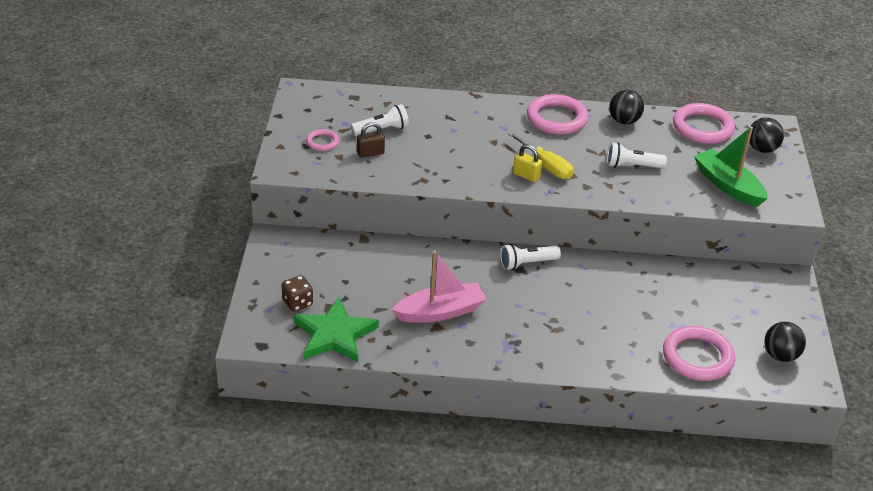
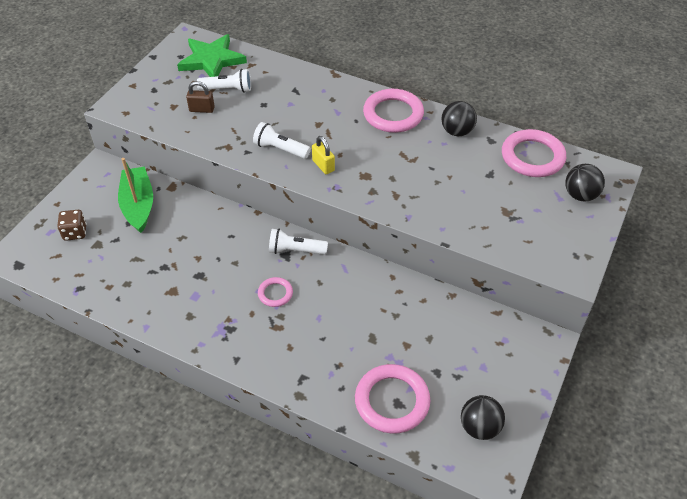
camera: 25 degrees right, 10 degrees up
green star [293,297,379,362] -> green star moved to [177,34,247,77]
pink ring [306,129,339,151] -> pink ring moved to [258,277,293,307]
pink boat [392,250,487,323] -> none
yellow screwdriver [507,131,574,179] -> none
white flashlight [607,142,667,168] -> white flashlight moved to [253,122,311,159]
green boat [694,126,768,207] -> green boat moved to [118,158,153,233]

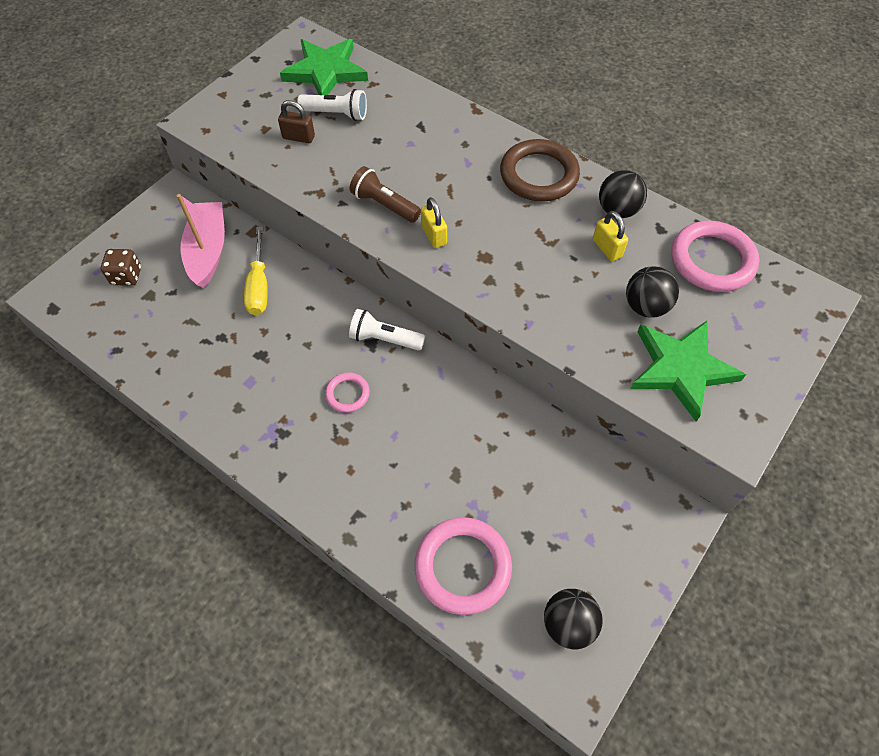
camera: 10 degrees right, 10 degrees up
green boat [118,158,153,233] -> pink boat [176,194,225,288]
white flashlight [253,122,311,159] -> brown flashlight [350,166,421,223]
pink ring [363,89,424,133] -> brown ring [500,139,580,201]
black ball [565,164,605,201] -> black ball moved to [626,266,679,317]
none -> yellow screwdriver [244,227,268,315]
none -> yellow padlock [593,211,628,261]
none -> green star [630,321,746,422]

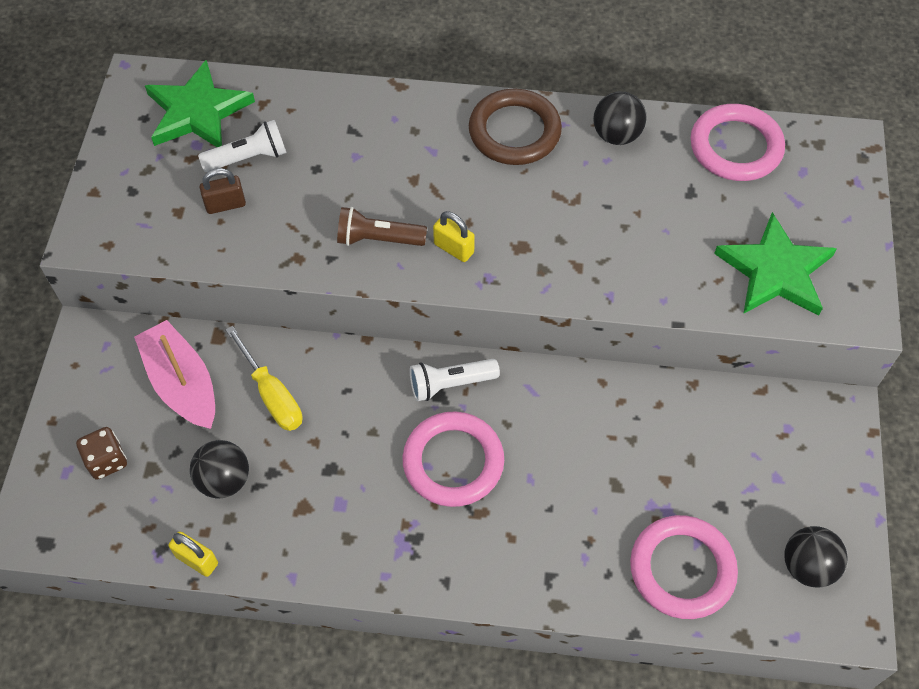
camera: 30 degrees left, 0 degrees up
pink ring [325,372,370,413] -> pink ring [403,411,504,507], size x1.92
yellow padlock [593,211,628,261] -> yellow padlock moved to [169,531,218,577]
black ball [626,266,679,317] -> black ball moved to [190,440,249,498]

